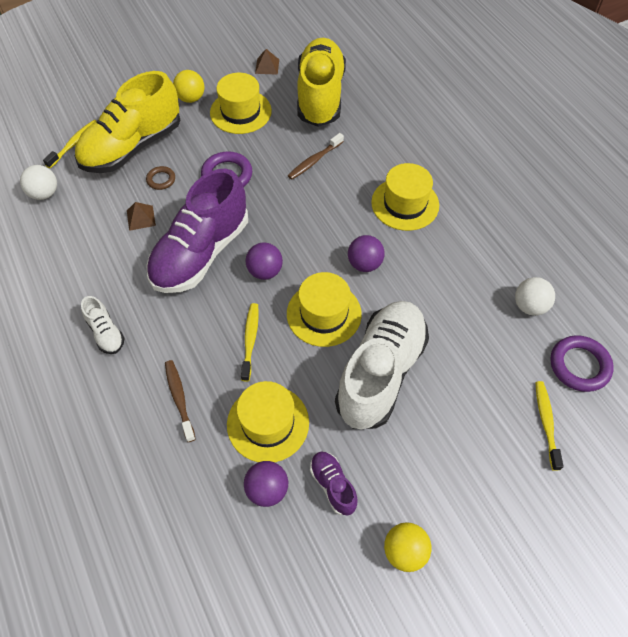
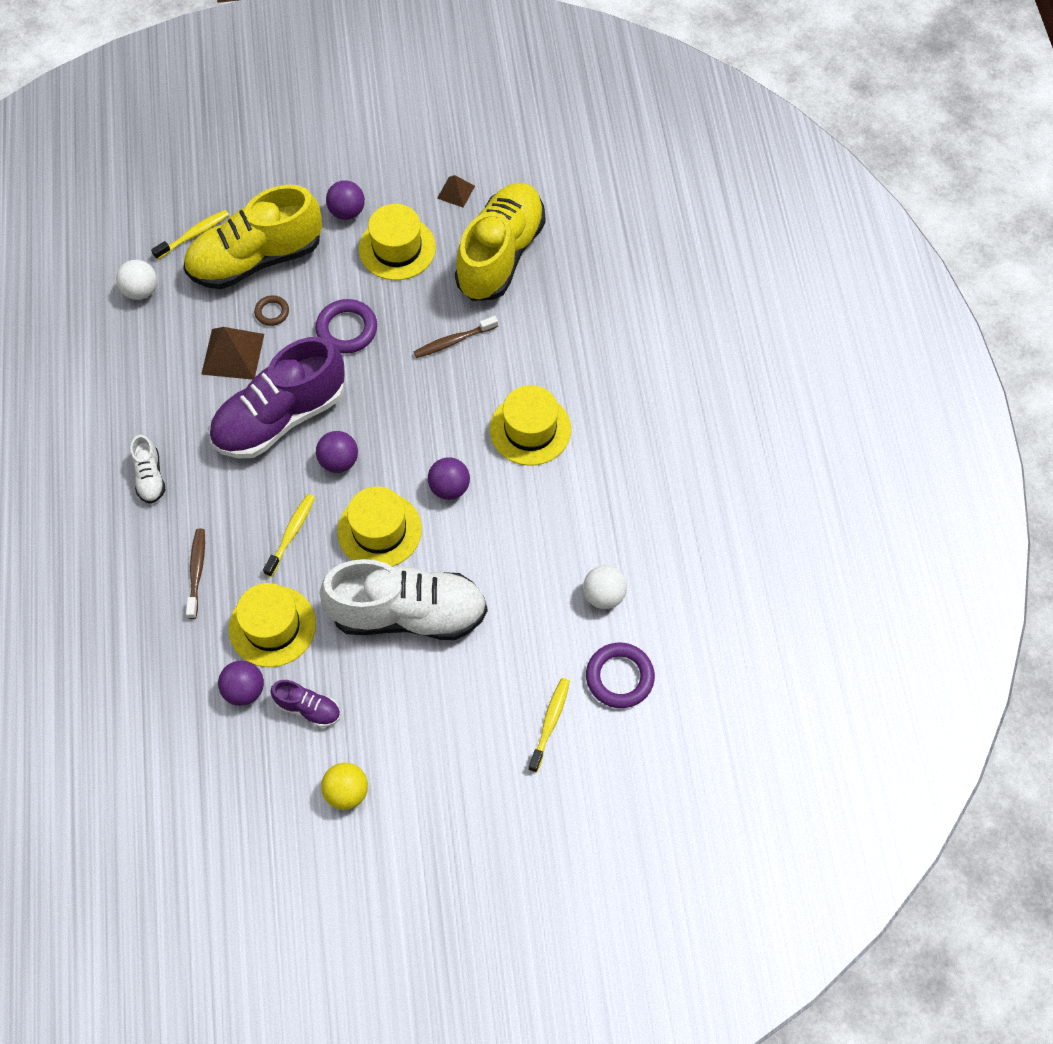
camera: 20 degrees right, 5 degrees up
brown pyramid [127,202,156,231] -> brown pyramid [201,327,264,380], size x1.75
yellow ball [173,70,204,103] -> purple ball [326,180,365,220]
purple shoe [310,451,358,515] -> purple shoe turned 120 degrees clockwise [271,680,340,728]
white shoe [335,301,429,429] -> white shoe turned 45 degrees clockwise [319,559,487,640]

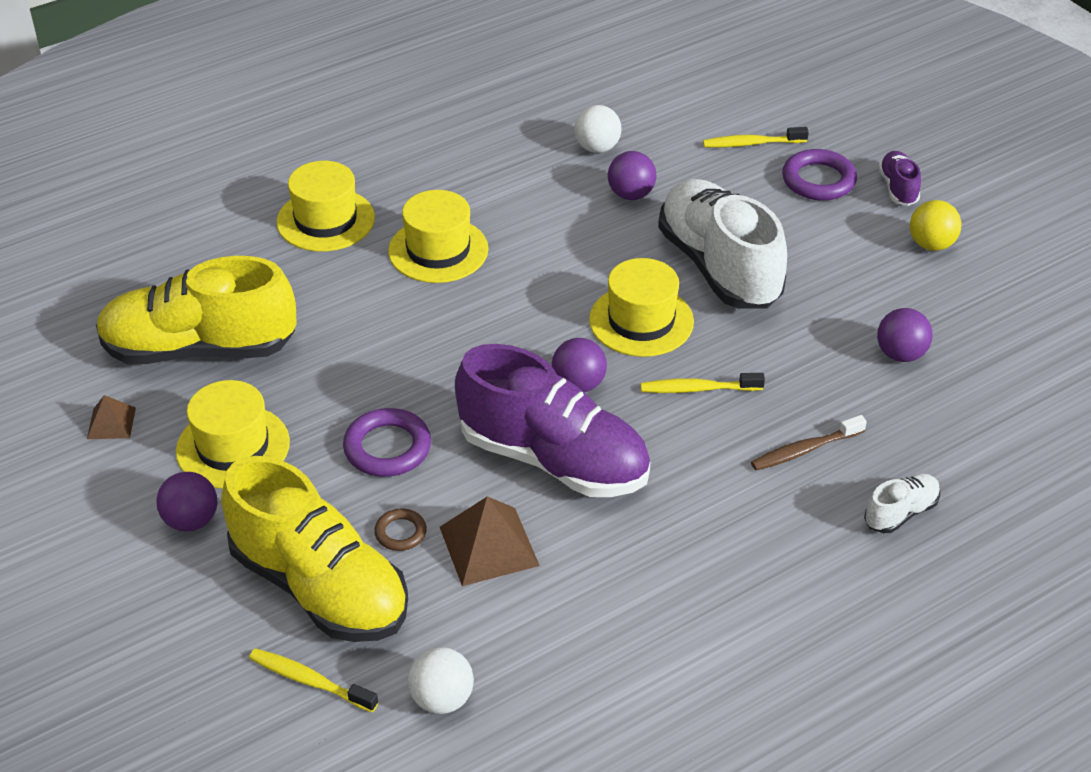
camera: 115 degrees left, 20 degrees down
white shoe [131,435,165,504] -> white shoe moved to [864,473,940,533]
yellow hat [229,583,316,667] -> yellow hat moved to [276,161,375,252]
purple shoe [271,680,340,728] -> purple shoe moved to [878,151,921,206]
brown toothbrush [414,316,498,358] -> none
purple ball [428,457,470,500] -> purple ball moved to [608,151,657,200]
purple ring [586,643,655,708] -> purple ring moved to [782,149,857,201]

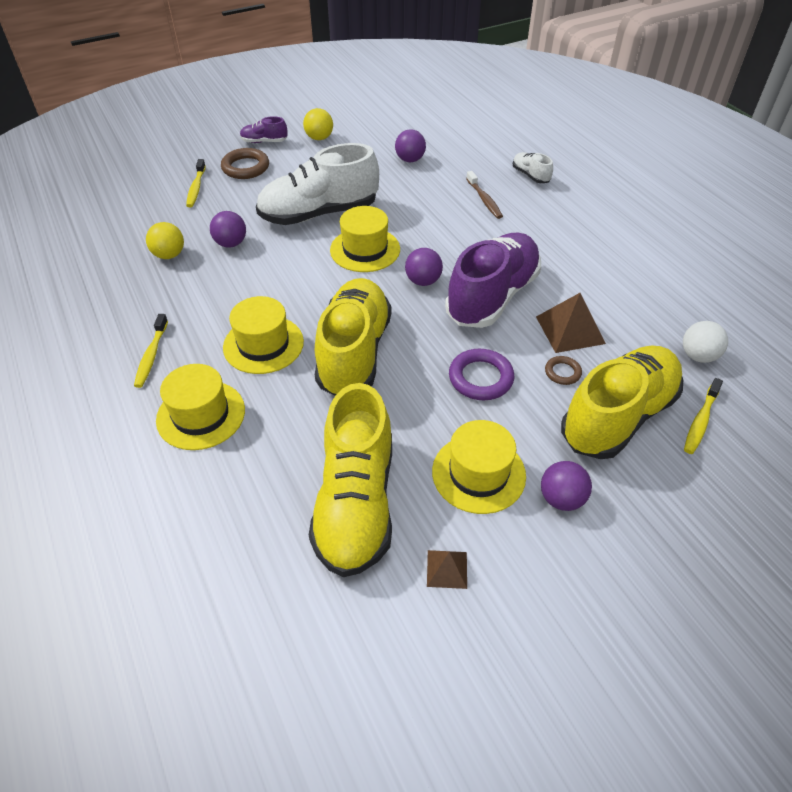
camera: 85 degrees left, 5 degrees up
white ball [574,105,622,153] -> yellow ball [146,222,184,259]
yellow toothbrush [641,373,765,393] -> yellow toothbrush moved to [134,314,168,388]
purple ring [782,149,857,201] -> brown ring [221,148,269,179]
none -> yellow shoe [315,278,391,396]

